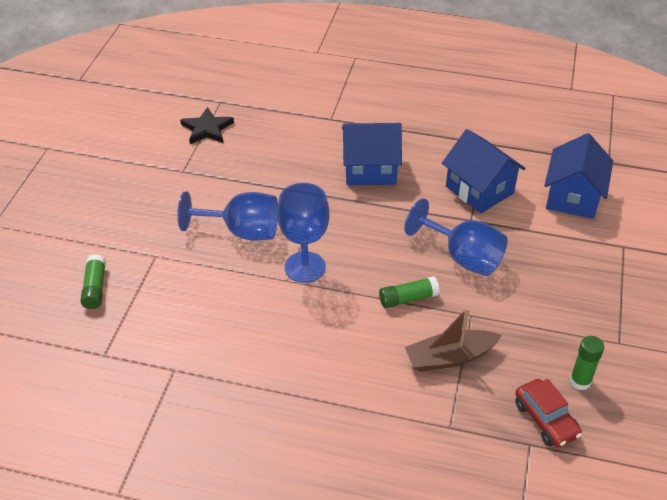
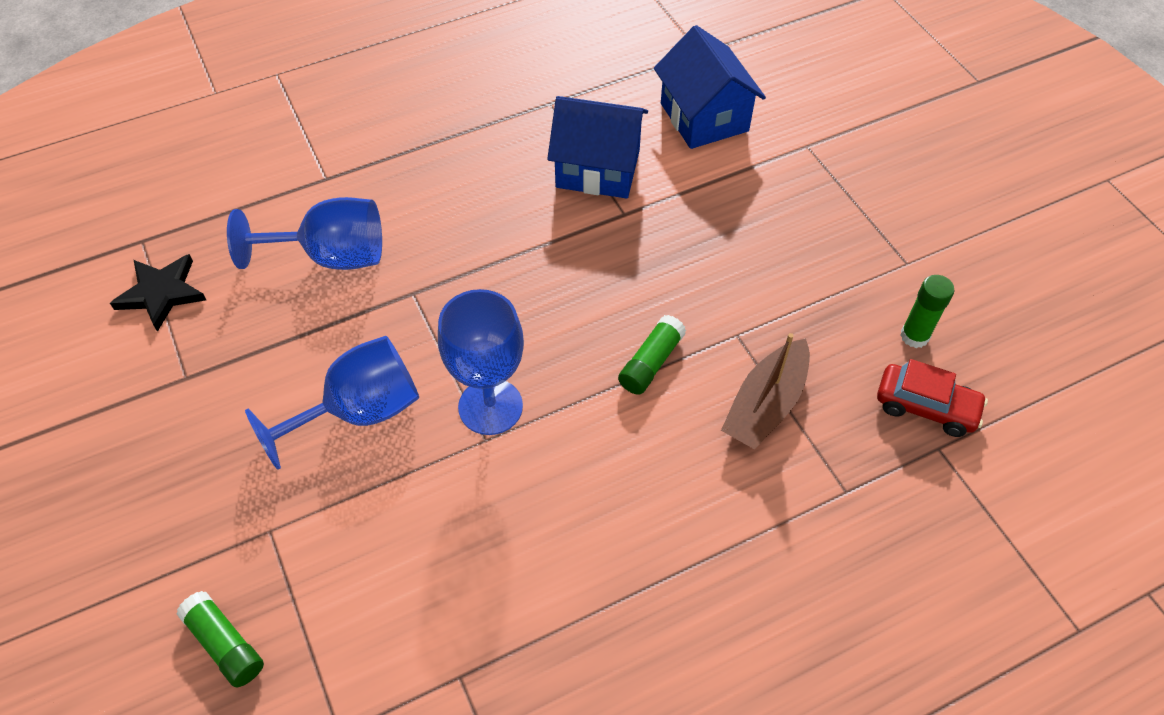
camera: 40 degrees left, 10 degrees up
blue house [342,123,402,185] -> none
blue goblet [404,198,508,276] -> blue goblet moved to [227,197,382,270]

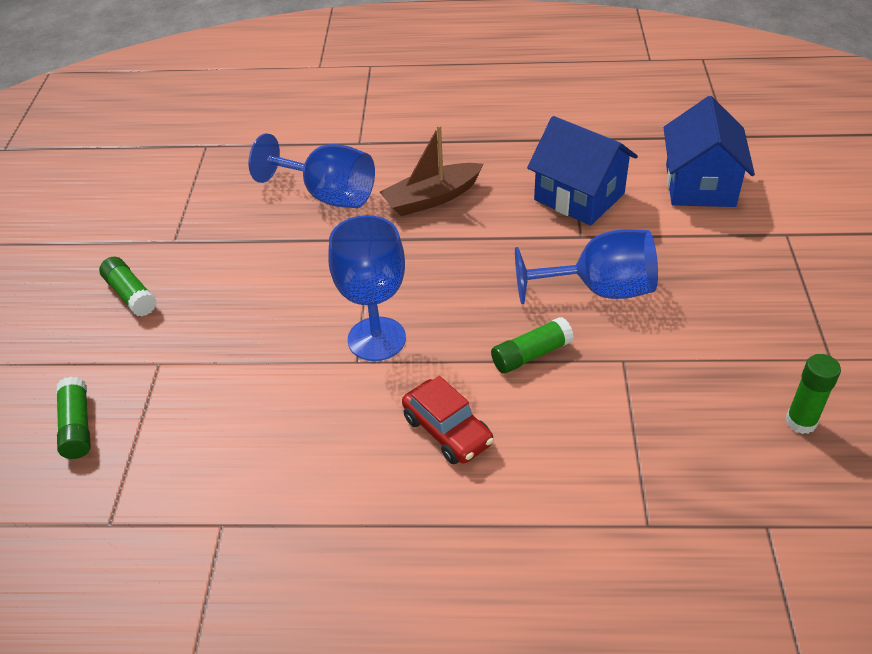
camera: 30 degrees right, 10 degrees down
black star [110,254,206,332] -> none
blue goblet [245,336,419,470] -> blue goblet moved to [515,229,658,304]
brown boat [721,333,810,449] -> brown boat moved to [380,125,484,216]
red car [877,359,988,437] -> red car moved to [402,376,494,464]
none -> green glue stick [99,257,157,317]

